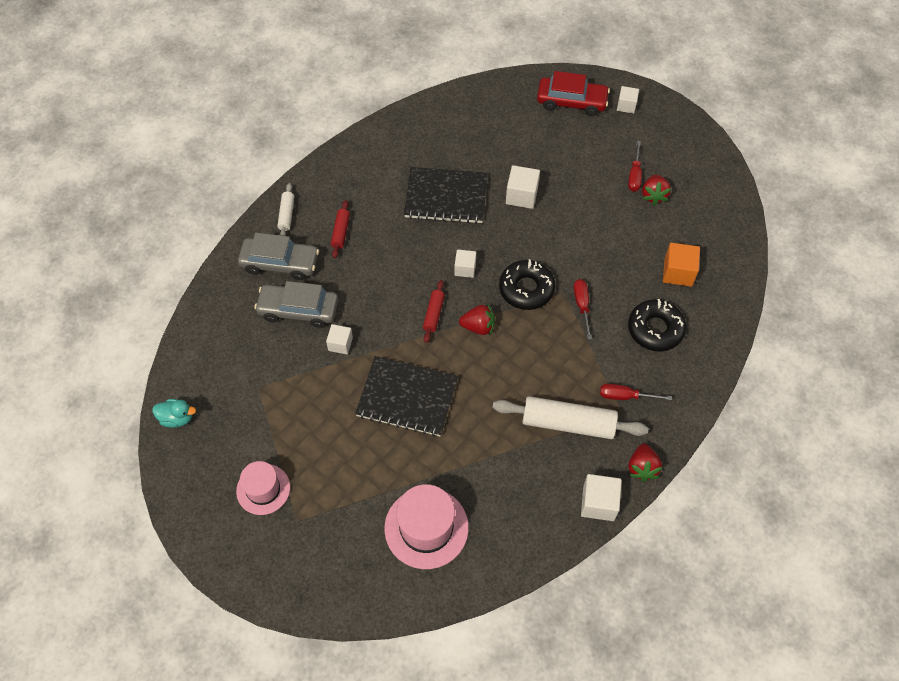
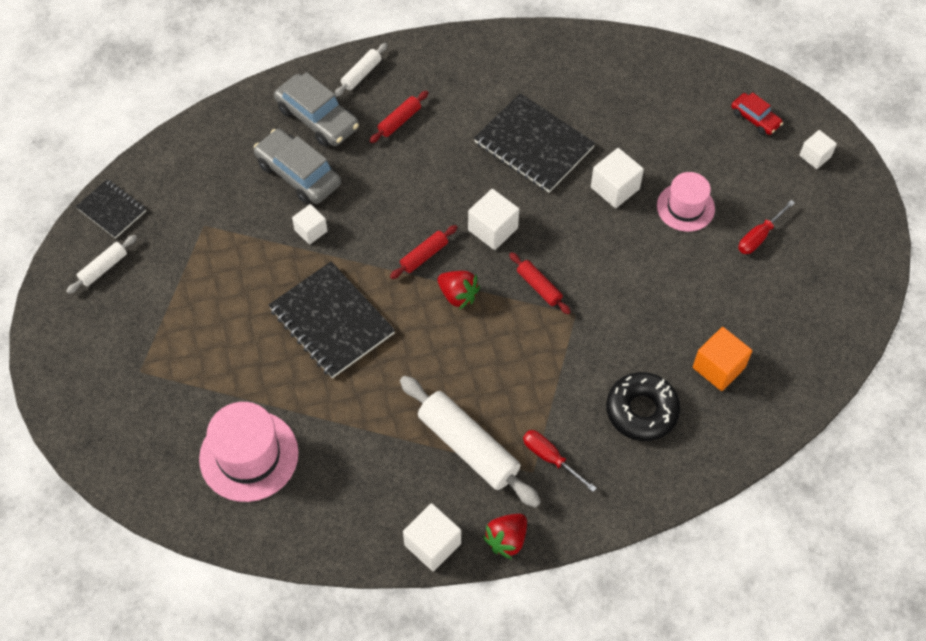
camera: 35 degrees right, 0 degrees up
turquoise duck [152,399,196,428] -> black notebook [76,179,146,239]
pink hat [236,461,290,515] -> pink hat moved to [657,172,715,232]
white cube [454,249,476,278] -> white cube [468,189,519,250], size x1.51
black donut [499,259,555,310] -> red rolling pin [509,252,571,314]
red car [537,71,610,116] -> red car [731,92,783,135], size x0.57
red screwdriver [574,279,592,340] -> none
red strawberry [642,174,671,205] -> none
none -> white rolling pin [66,235,137,294]

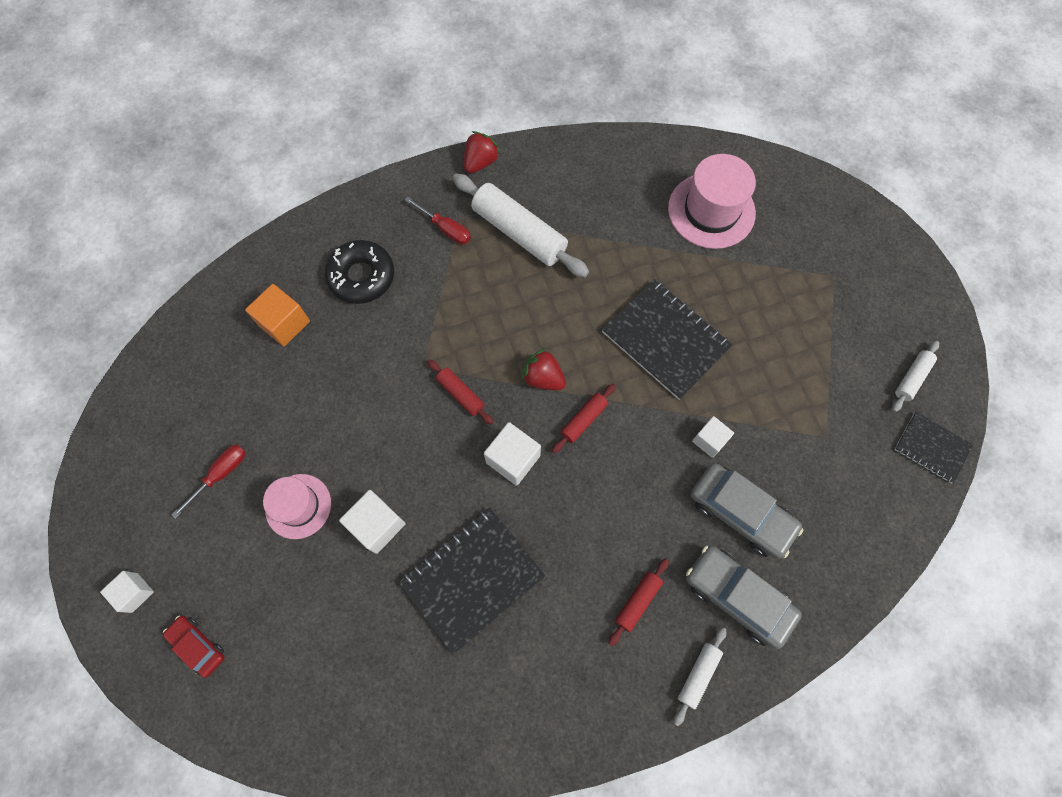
camera: 175 degrees right, 10 degrees up
white cube [403,503,461,571] -> none
black notebook [474,93,595,193] -> black notebook turned 75 degrees counterclockwise [398,508,545,655]

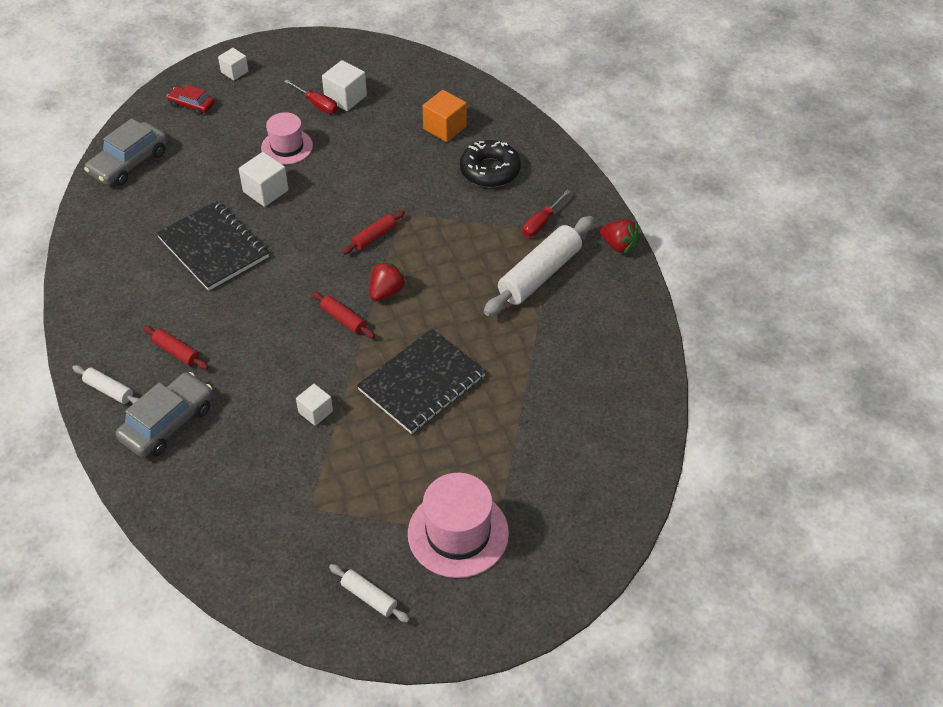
camera: 90 degrees right, 20 degrees down
red car [163,616,225,678] -> red car turned 105 degrees counterclockwise [167,85,215,116]
white cube [484,422,541,486] -> white cube moved to [322,60,367,111]
pink hat [668,154,756,249] -> pink hat moved to [408,473,509,578]
grey car [690,463,803,559] -> grey car moved to [84,118,168,186]
black notebook [894,412,973,484] -> none

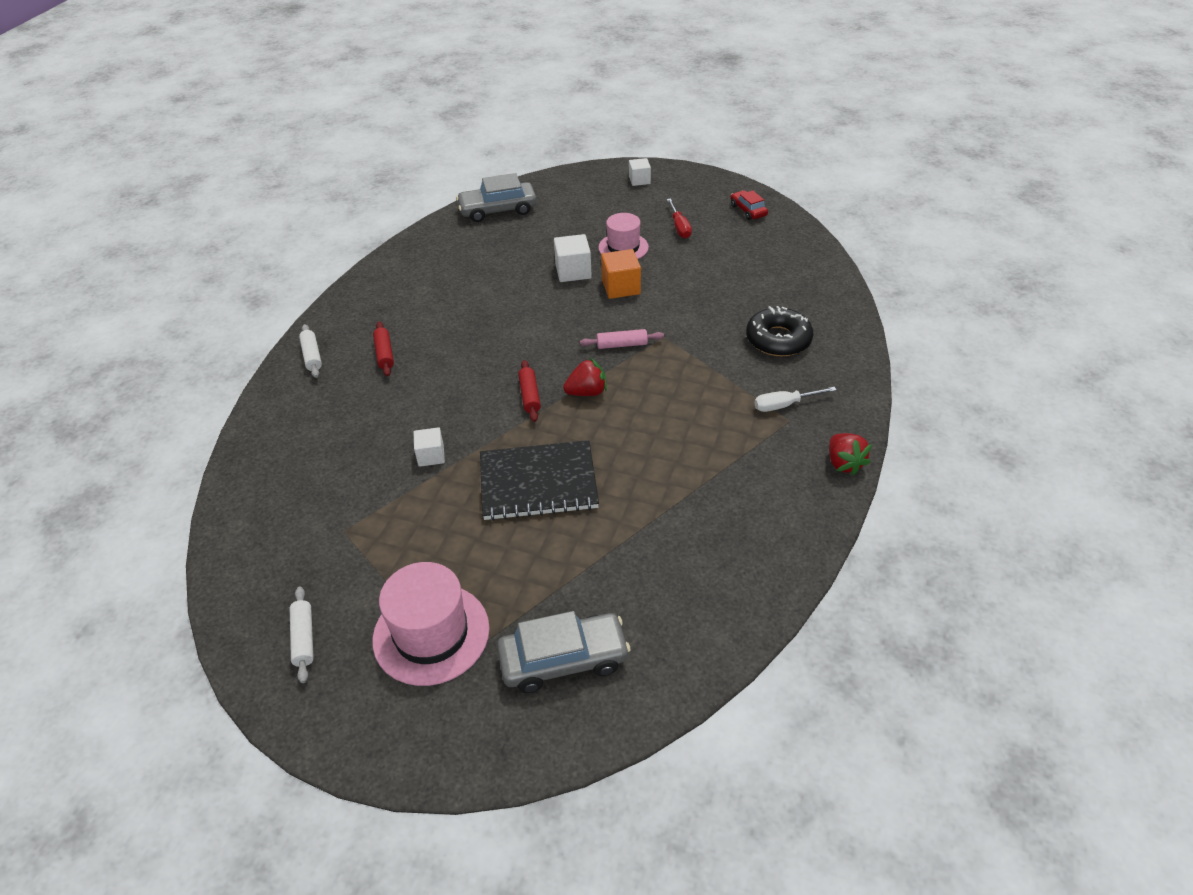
camera: 40 degrees right, 5 degrees down
grey car [116,372,213,457] -> grey car moved to [497,611,631,693]
black notebook [157,201,269,291] -> none
red car [167,85,215,116] -> red car moved to [730,190,768,220]
white cube [322,60,367,111] -> none
red rolling pin [342,210,405,254] -> pink rolling pin [580,329,664,349]
orange cube [423,90,467,142] -> orange cube moved to [601,249,641,299]
white rolling pin [484,216,594,316] -> none
red screwdriver [523,190,571,237] -> white screwdriver [754,387,836,412]

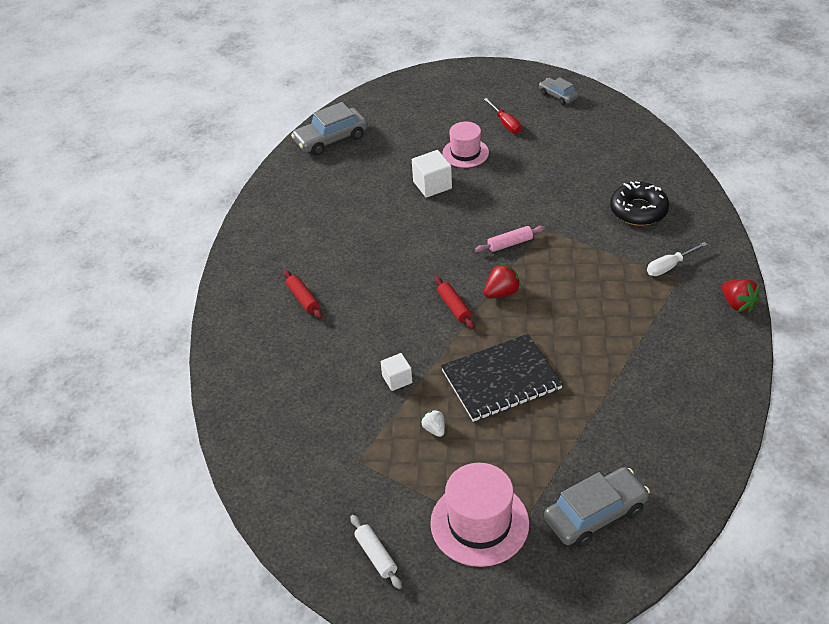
camera: 15 degrees left, 0 degrees up
white rolling pin [299,324,322,378] -> none
orange cube [601,249,641,299] -> none
white cube [629,158,651,186] -> none
red car [730,190,768,220] -> grey car [539,77,579,105]
none -> white strawberry [420,409,445,437]

